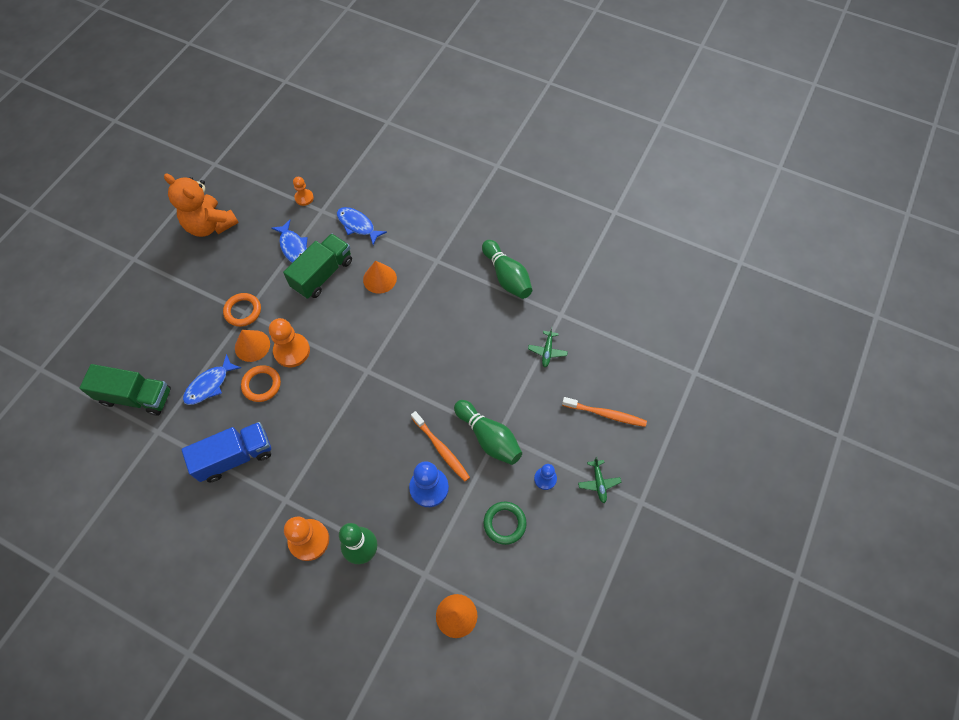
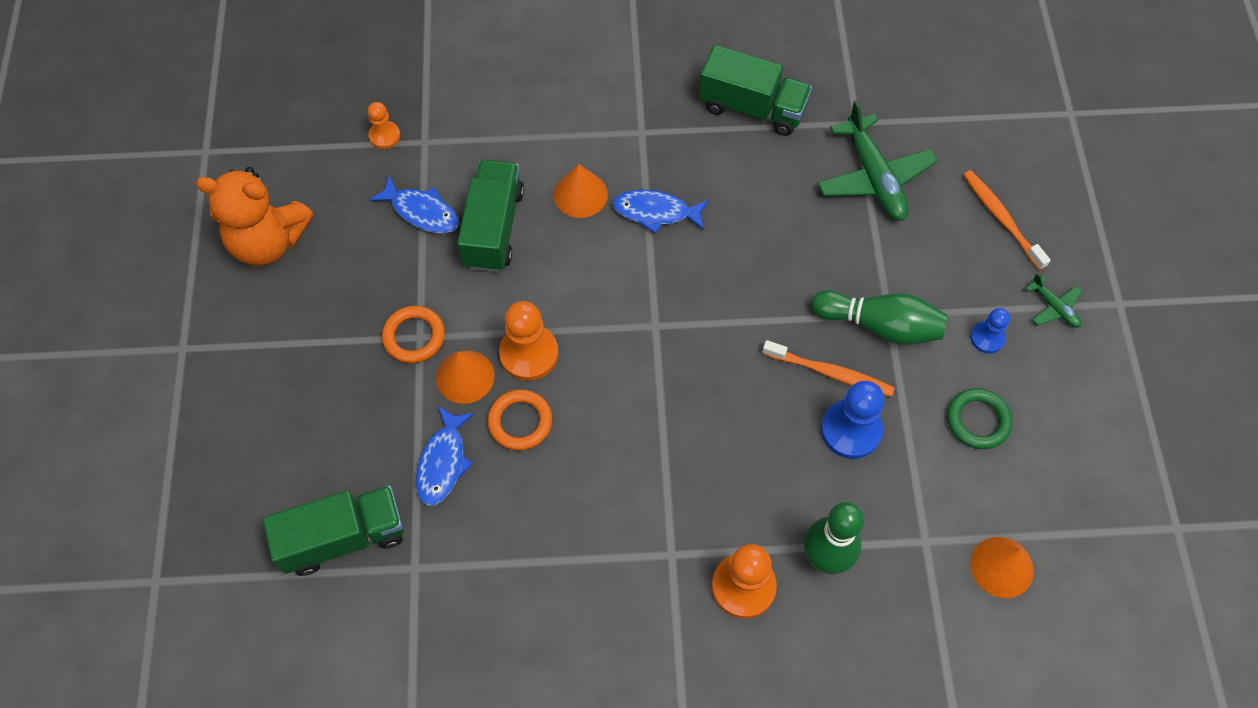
camera: 30 degrees left, 0 degrees up
blue truck [181,422,271,482] -> none
blue fish [337,207,387,245] -> blue fish moved to [612,190,708,234]
green bowling pin [482,240,532,299] -> green truck [699,45,812,136]
green plane [528,327,568,367] -> green plane [817,100,937,221], size x2.04
orange toothbrush [562,397,647,427] -> orange toothbrush turned 105 degrees counterclockwise [963,170,1051,270]

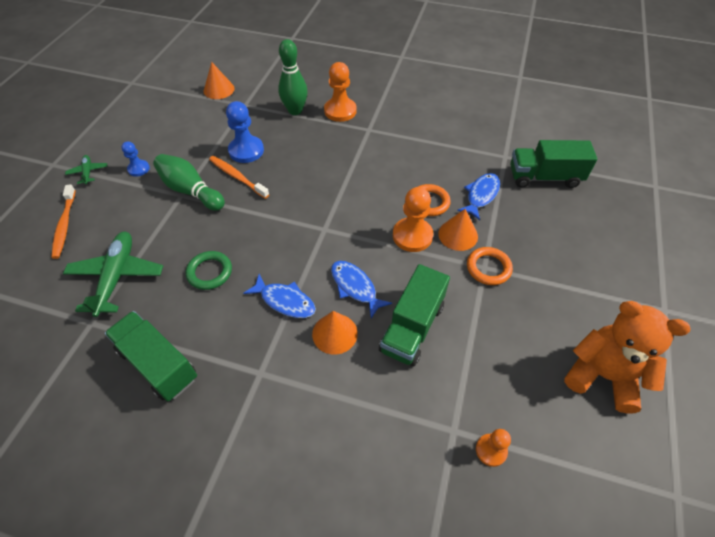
camera: 160 degrees left, 10 degrees down
blue fish [369,175,459,234] -> blue fish moved to [331,261,392,319]
green ring [947,388,1013,449] -> green ring moved to [186,251,232,290]

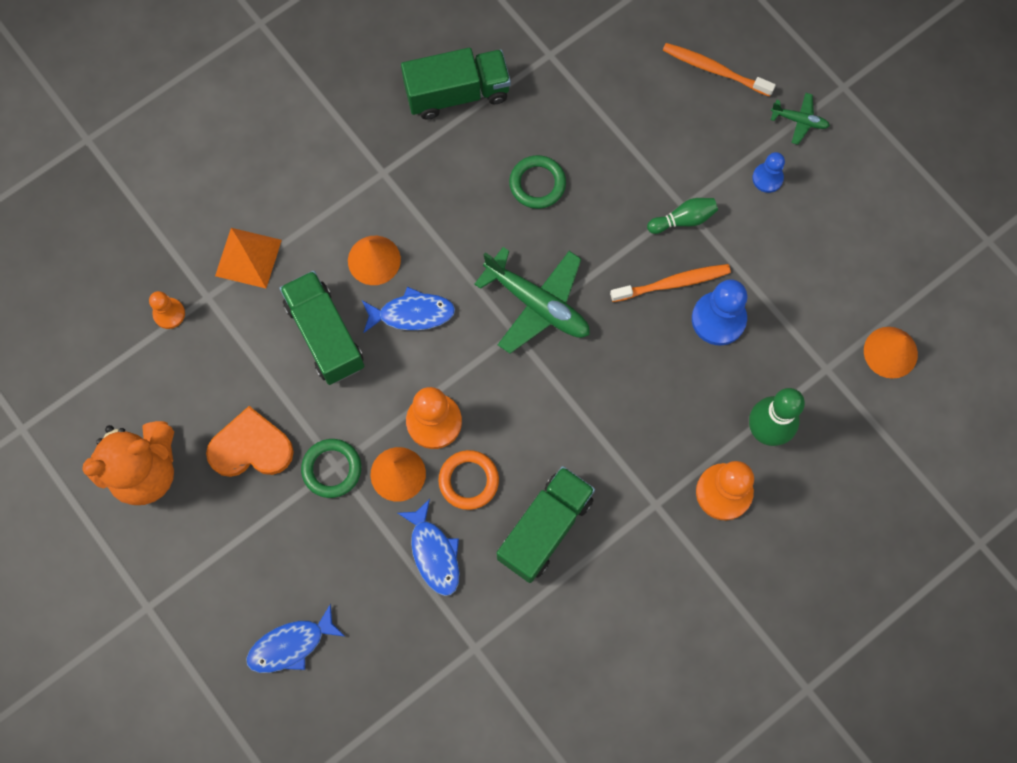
camera: 125 degrees right, 20 degrees up
green plane [63,232,163,317] -> green plane moved to [474,247,590,354]
green bowling pin [153,154,225,211] -> green bowling pin [647,198,718,234], size x0.59
blue fish [243,274,316,318] -> blue fish moved to [246,604,346,673]
orange ring [467,247,513,285] -> green ring [301,439,361,498]
green truck [510,140,598,188] -> green truck moved to [497,466,595,583]
none -> orange heart [206,406,294,477]
none -> orange pyramid [215,228,282,288]

